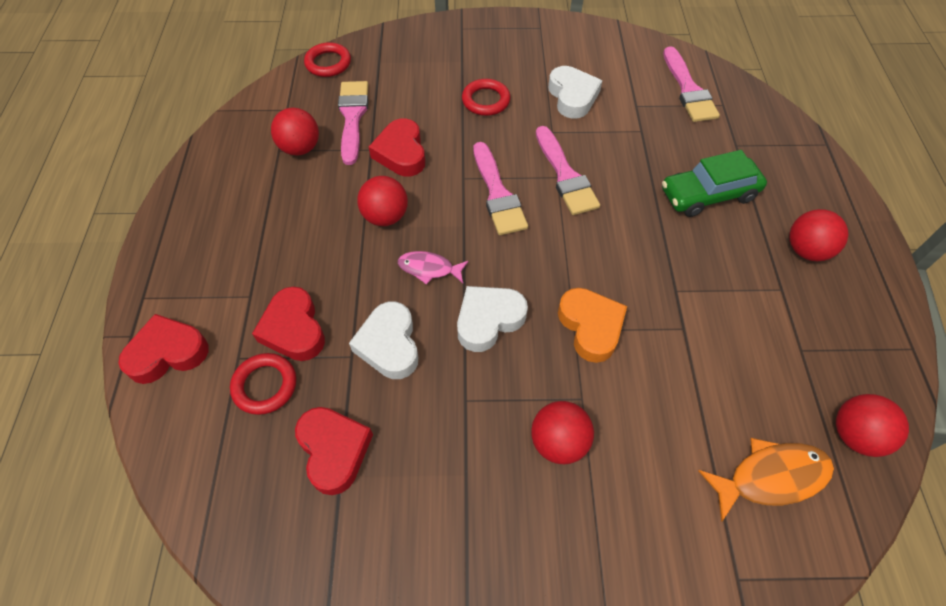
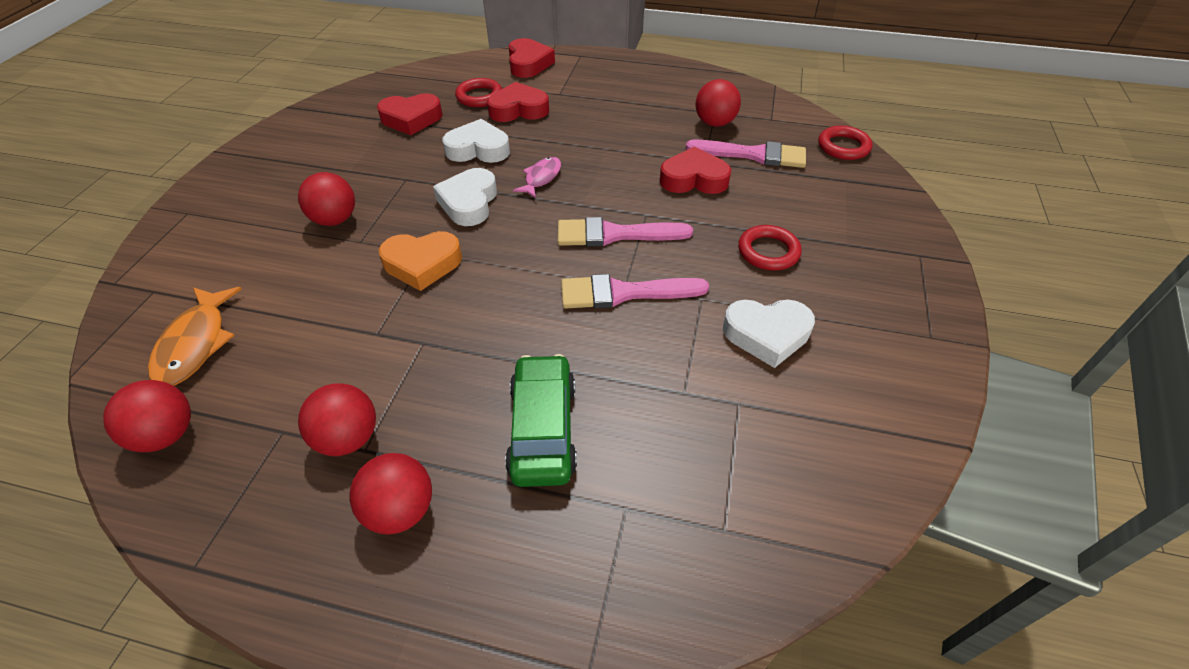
camera: 105 degrees right, 10 degrees down
red ball [357,176,408,226] -> red ball moved to [298,384,376,456]
white heart [457,286,528,352] -> white heart turned 150 degrees counterclockwise [433,168,497,226]
pink brush [663,46,720,122] -> none

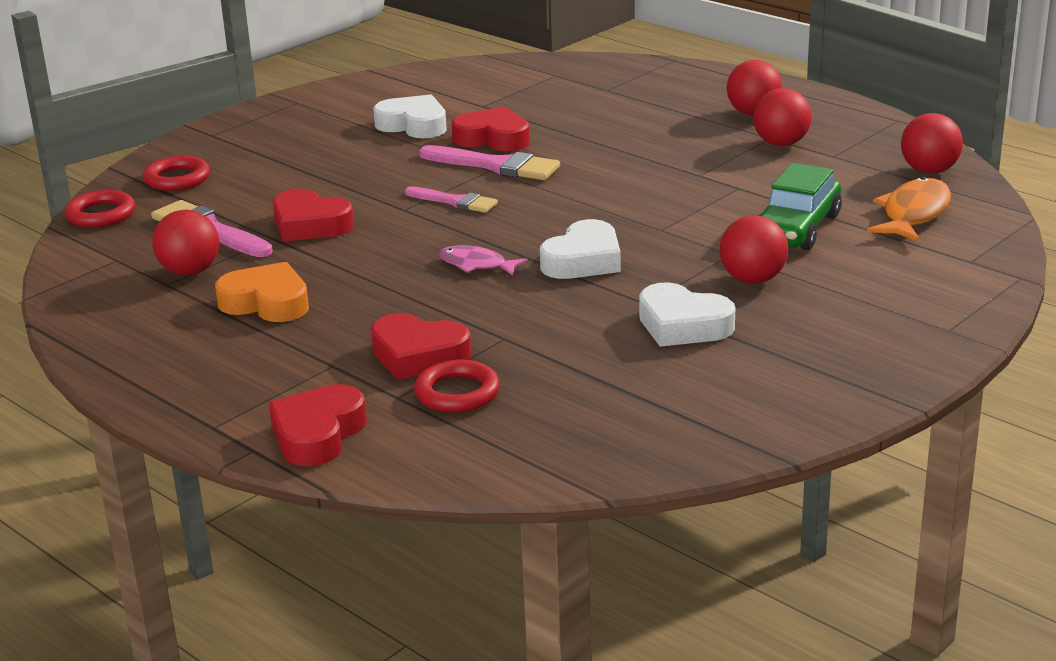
camera: 150 degrees left, 20 degrees down
red heart [377,93,443,135] -> red heart moved to [451,106,530,151]
orange heart [378,231,462,291] -> orange heart moved to [215,262,309,322]
white heart [442,119,510,163] -> white heart moved to [639,282,735,347]
green car [505,354,577,487] -> green car moved to [758,163,842,250]
pink fish [513,157,561,198] -> pink fish turned 60 degrees clockwise [439,245,528,276]
pink brush [558,217,693,247] -> pink brush [405,186,498,213], size x0.64
red ring [738,225,802,270] -> red ring moved to [143,156,210,191]

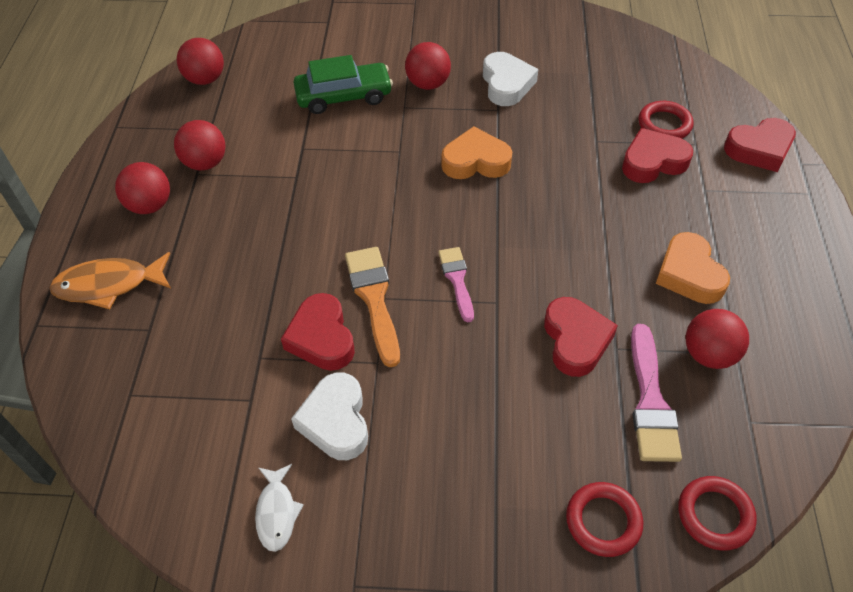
camera: 130 degrees left, 25 degrees up
red heart [371,313,471,380] -> red heart turned 90 degrees counterclockwise [622,128,693,183]
pink brush [419,145,560,180] -> orange brush [345,247,400,367]
pink fish [439,245,528,276] -> none
white heart [540,219,621,279] -> orange heart [441,126,512,179]
orange fish [867,177,951,242] -> orange fish moved to [49,252,171,309]
none -> white fish [255,464,304,552]

